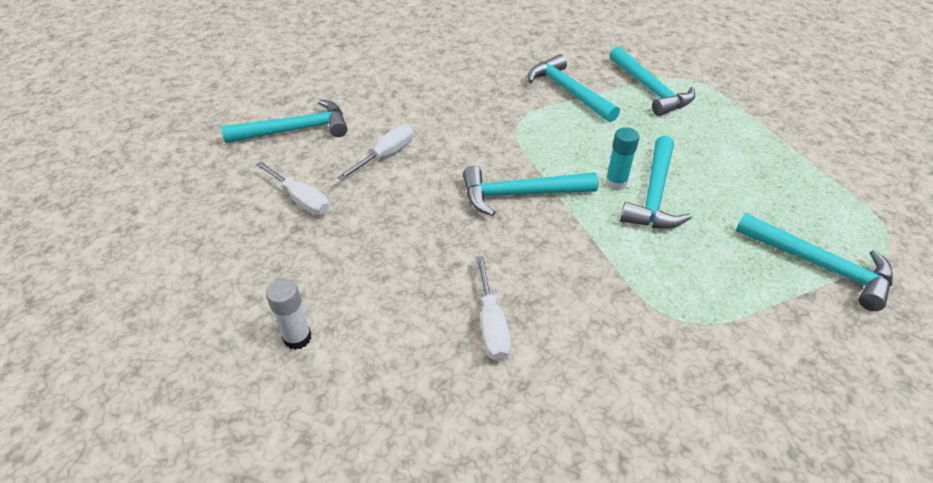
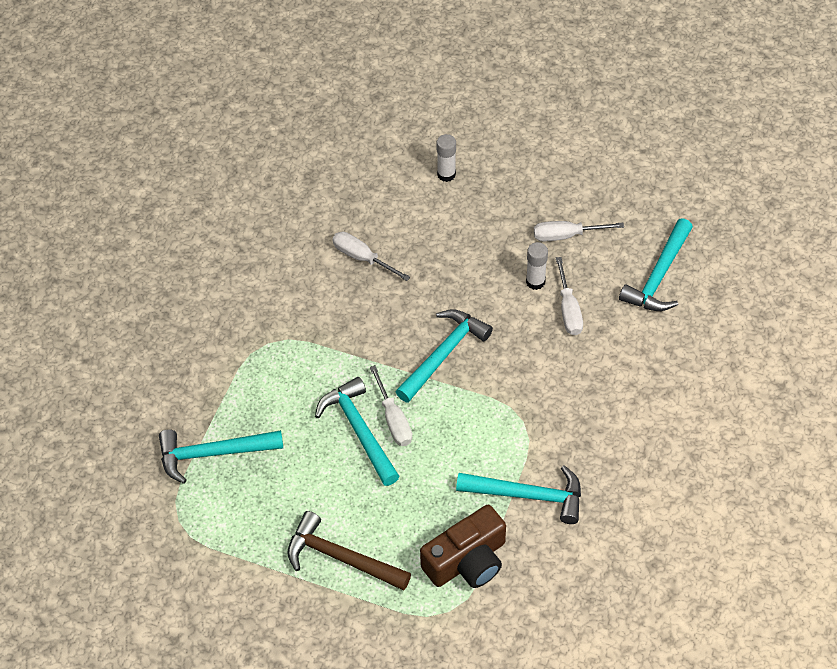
camera: 135 degrees right, 10 degrees up
turquoise glue stick [605,127,640,191] -> white screwdriver [370,365,412,446]
turquoise hammer [609,47,695,116] -> brown camera [420,505,506,588]
none -> brown hammer [287,511,411,591]
none -> white glue stick [526,242,548,290]

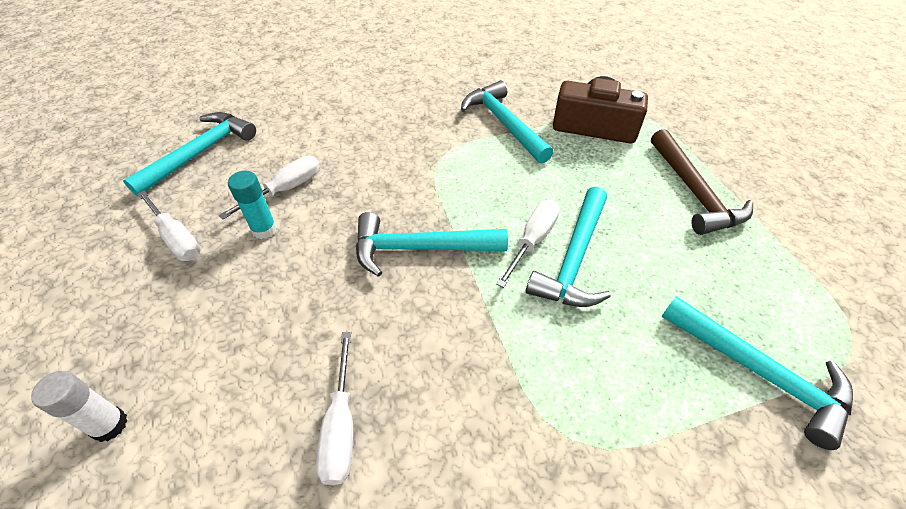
camera: 130 degrees left, 5 degrees down
white glue stick [526,242,548,290] -> turquoise glue stick [228,171,277,239]
turquoise hammer [619,218,693,311] -> turquoise hammer turned 45 degrees counterclockwise [123,112,256,196]

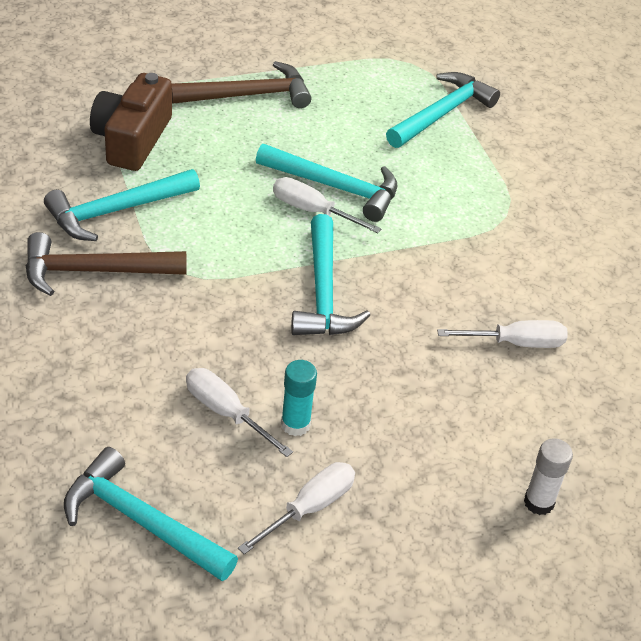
camera: 95 degrees left, 5 degrees down
none -> brown hammer [26,232,186,296]

